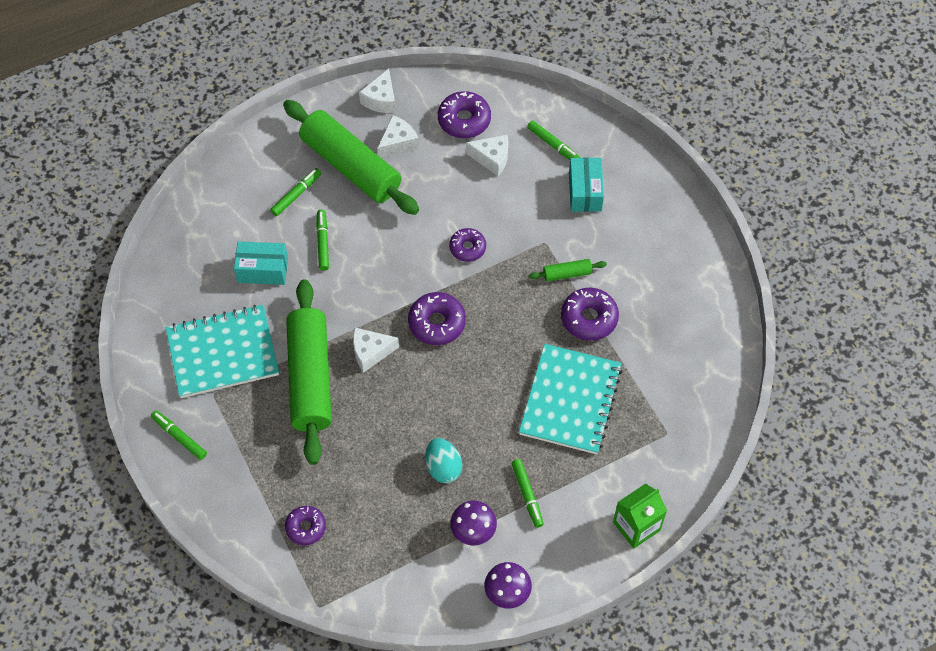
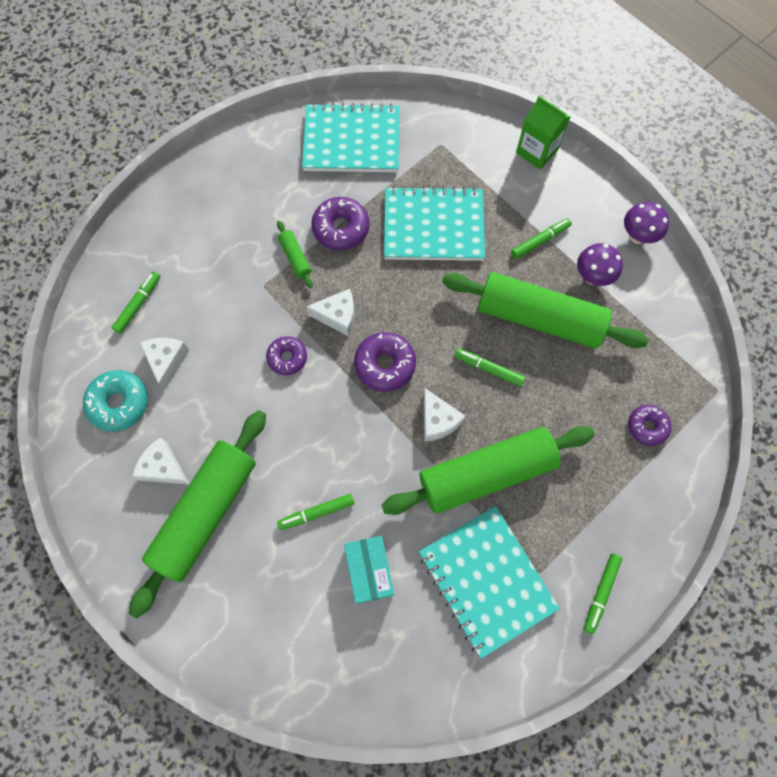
camera: 105 degrees left, 10 degrees up
green marker [270,168,321,216] -> green marker moved to [454,348,525,387]
white cheese [359,68,396,113] -> white cheese moved to [306,289,355,336]
turquoise egg [426,438,462,483] -> green rolling pin [442,272,649,348]
purple donut [438,91,491,138] -> turquoise donut [83,370,148,432]
turquoise box [569,158,604,212] -> none
none -> turquoise notebook [302,103,399,172]

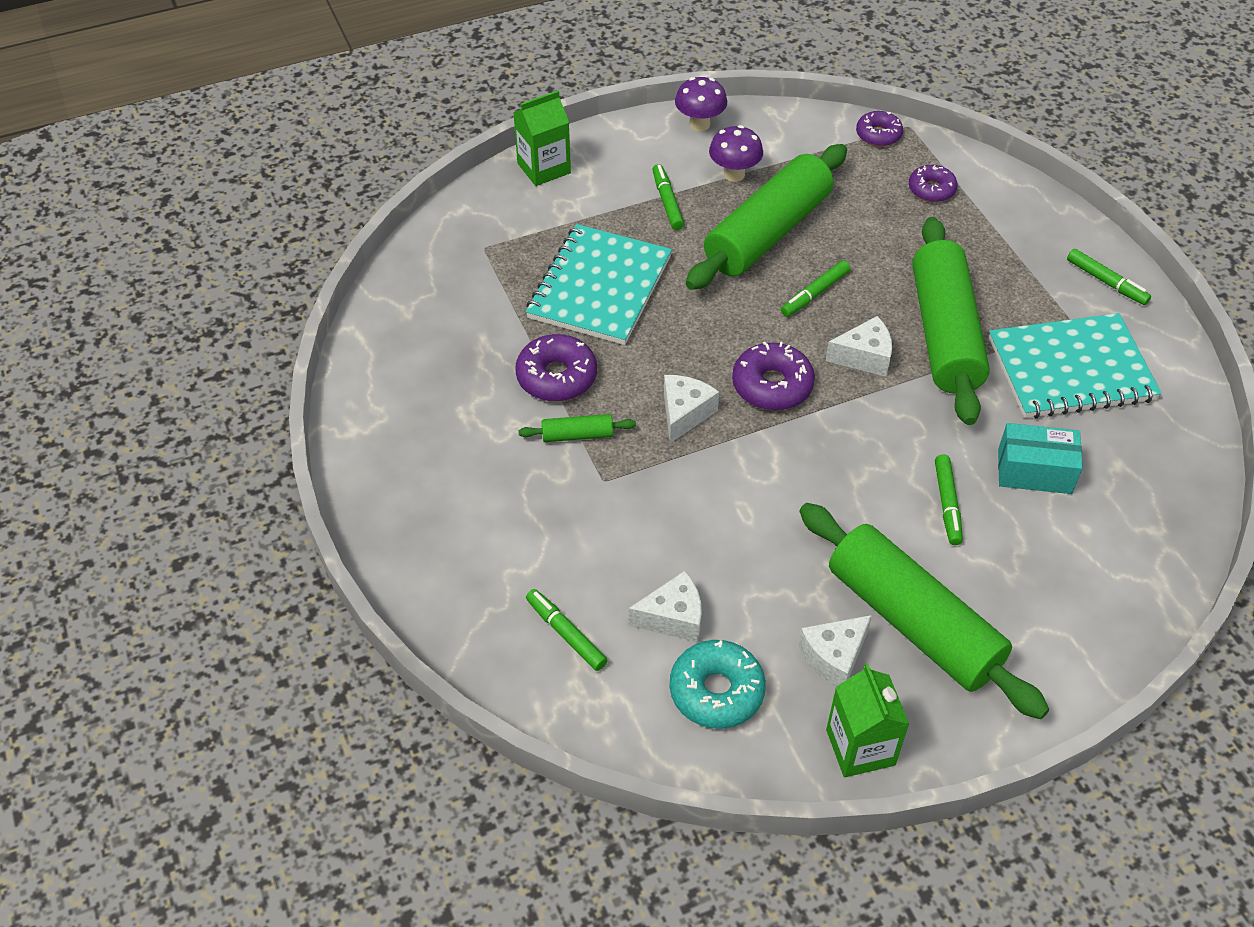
camera: 70 degrees left, 20 degrees down
white cheese [140,338,189,390] -> white cheese turned 150 degrees clockwise [629,571,702,642]
purple donut [266,336,307,375] -> purple donut moved to [856,111,903,147]
turquoise notebook [302,103,399,172] -> none
none -> green carton [826,664,909,777]

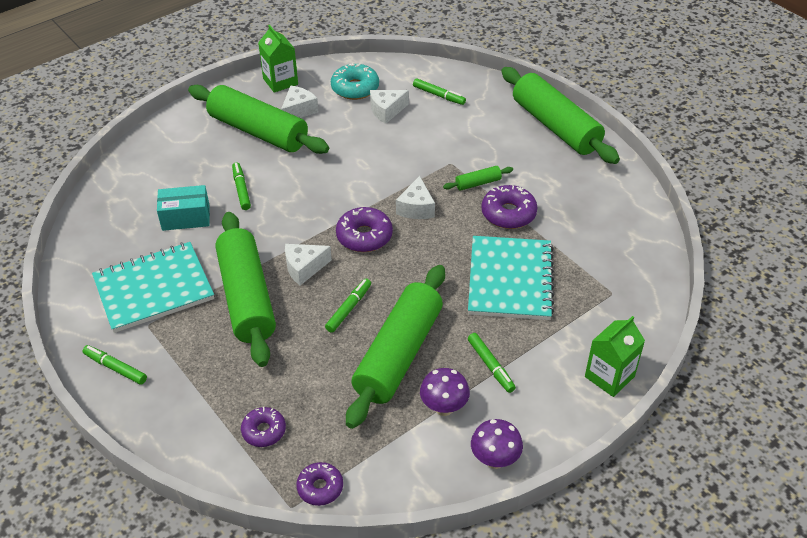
camera: 165 degrees right, 5 degrees down
none -> green rolling pin [501,67,620,164]

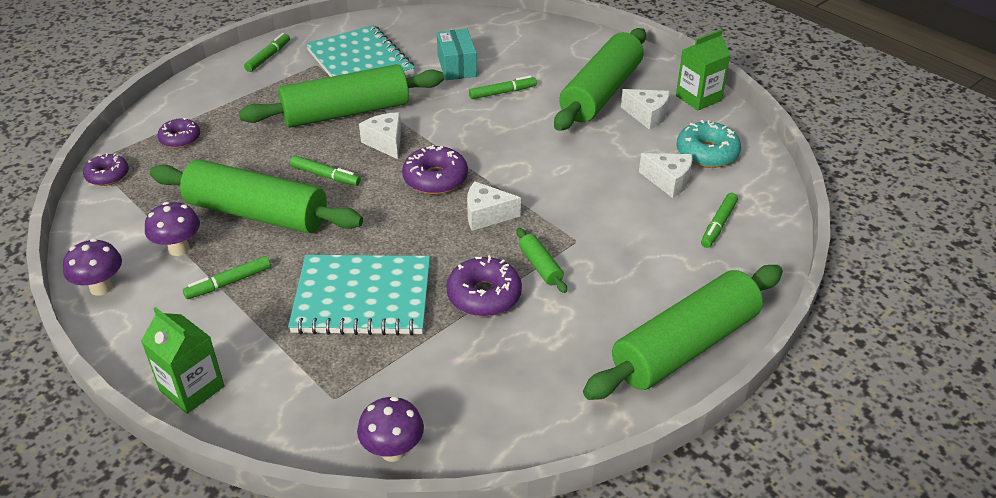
camera: 85 degrees right, 5 degrees down
white cheese [370,90,409,124] -> white cheese turned 150 degrees clockwise [639,153,692,198]
none -> purple mushroom [357,396,424,462]

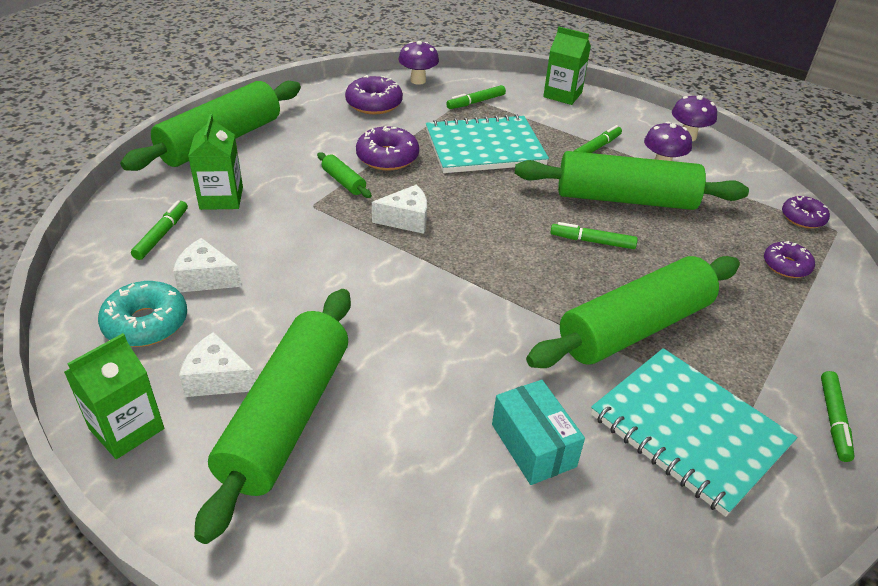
camera: 165 degrees right, 0 degrees up
white cheese [359,112,401,159] -> none
purple donut [402,145,468,194] -> purple donut moved to [345,75,403,114]
green marker [469,75,537,99] -> green marker moved to [446,85,506,109]
none -> green carton [188,114,243,210]

